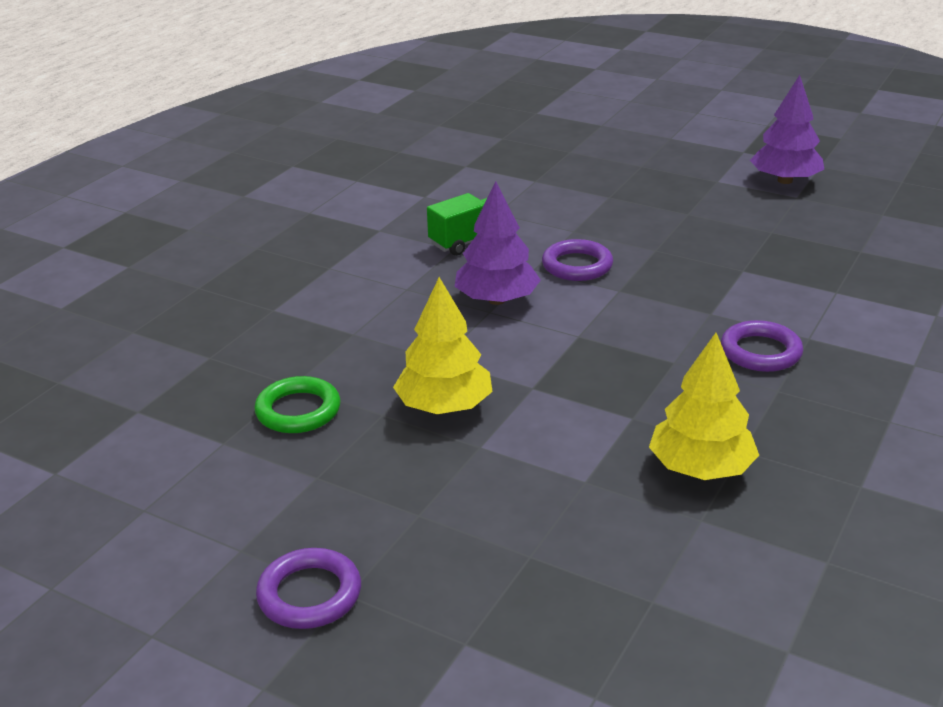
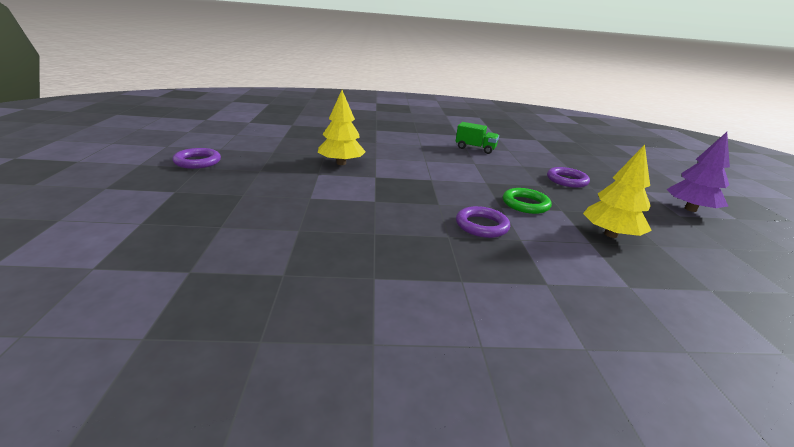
camera: 55 degrees right, 5 degrees down
green ring [254,376,341,433] -> green ring moved to [503,188,552,214]
purple tree [455,181,541,305] -> none
purple ring [542,239,613,281] -> purple ring moved to [547,167,590,188]
yellow tree [649,333,759,480] -> yellow tree moved to [583,145,652,238]

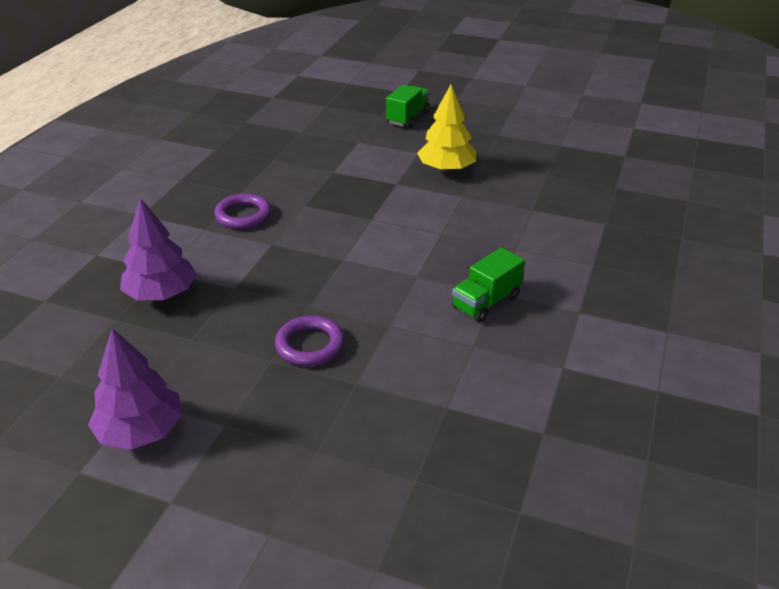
camera: 115 degrees right, 10 degrees up
purple ring [173,148,221,169] -> none
green ring [503,188,552,214] -> none
yellow tree [583,145,652,238] -> purple tree [120,198,197,300]
none -> green truck [386,85,430,128]

